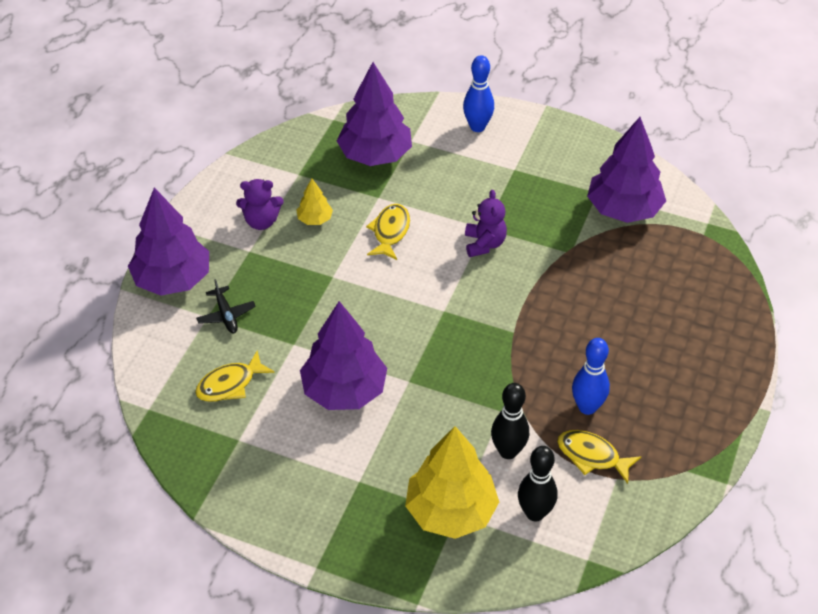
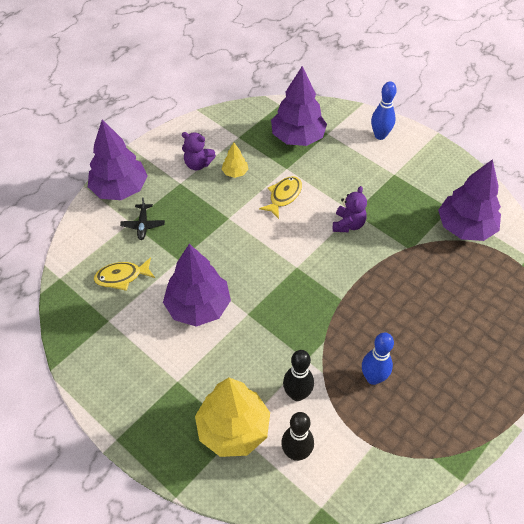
camera: 20 degrees right, 5 degrees up
yellow fish [557,430,641,484] -> none

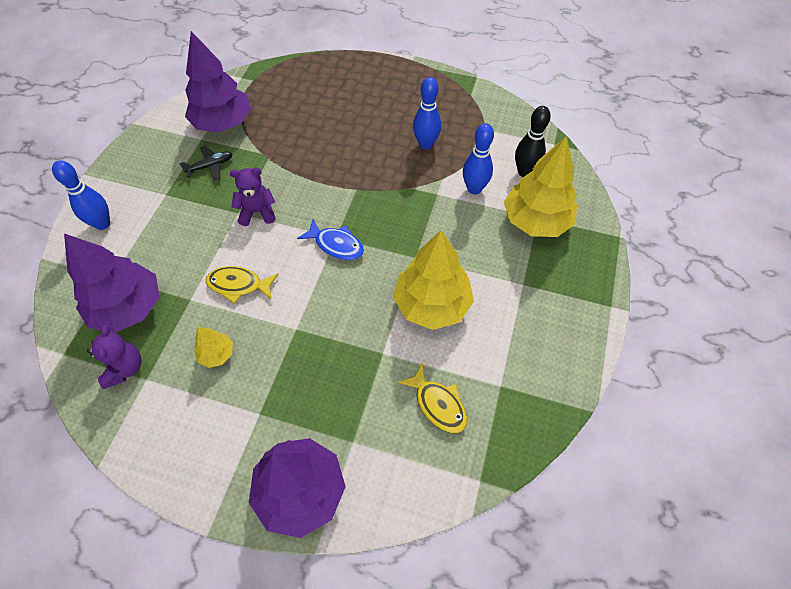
camera: 115 degrees left, 5 degrees up
black plane [120,197,165,240] -> black plane moved to [179,145,233,180]
purple tree [163,244,231,327] -> yellow tree [393,230,474,330]
purple teddy bear [182,132,216,171] -> purple teddy bear moved to [87,325,141,389]
black bowling pin [283,350,314,401] -> blue bowling pin [463,123,494,194]
none -> blue fish [297,219,364,260]

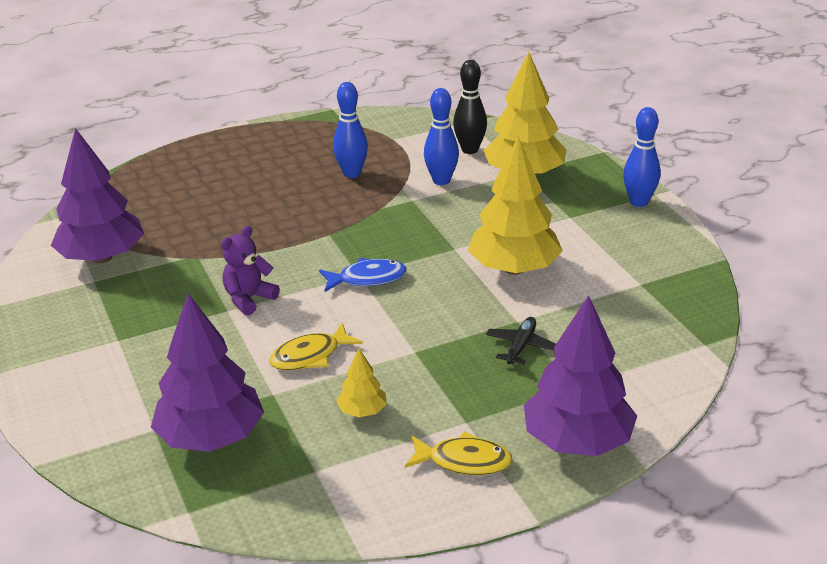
camera: 40 degrees left, 25 degrees down
blue bowling pin [52,161,110,230] -> blue bowling pin moved to [623,107,661,207]
purple teddy bear [87,325,141,389] -> none
black plane [179,145,233,180] -> black plane moved to [486,317,556,364]
yellow fish [398,363,467,433] -> yellow fish moved to [405,431,512,475]

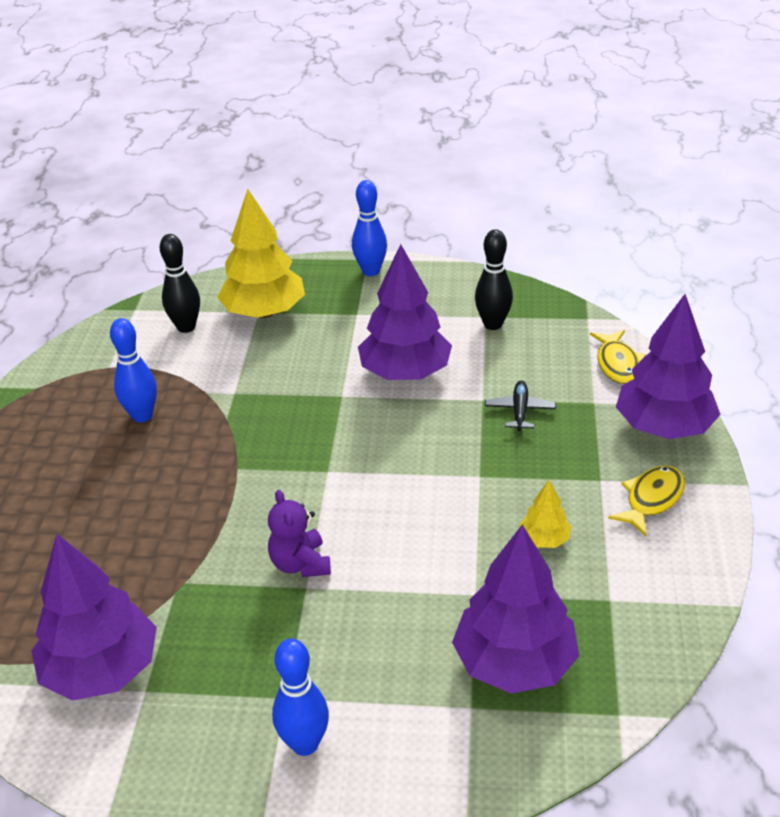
camera: 60 degrees left, 5 degrees up
yellow fish [269,322,363,371] -> yellow fish moved to [590,330,646,384]
blue fish [319,258,407,292] -> none
blue bowling pin [424,88,459,185] -> blue bowling pin moved to [272,638,329,756]
yellow tree [468,136,563,275] -> purple tree [358,244,452,380]
black plane [486,317,556,364] -> black plane turned 45 degrees clockwise [485,381,556,431]
none -> black bowling pin [475,229,513,330]

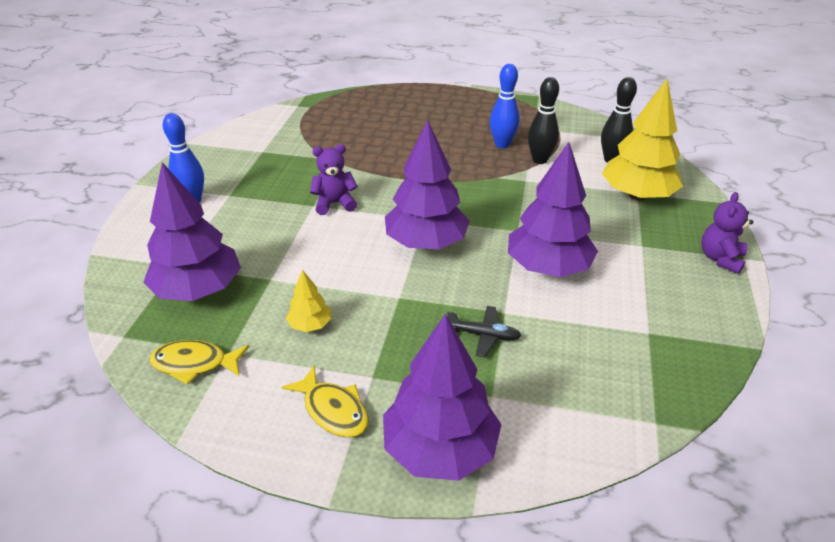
camera: 95 degrees right, 0 degrees up
purple tree [32,534,157,701] -> purple tree moved to [385,120,470,249]
blue bowling pin [352,180,387,276] -> purple teddy bear [701,192,753,274]
black bowling pin [475,229,513,330] -> black bowling pin moved to [528,77,559,164]
yellow fish [590,330,646,384] -> yellow fish moved to [149,340,249,385]

